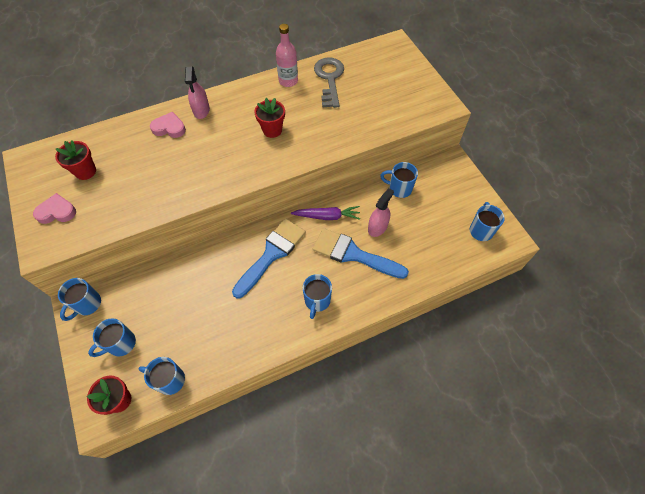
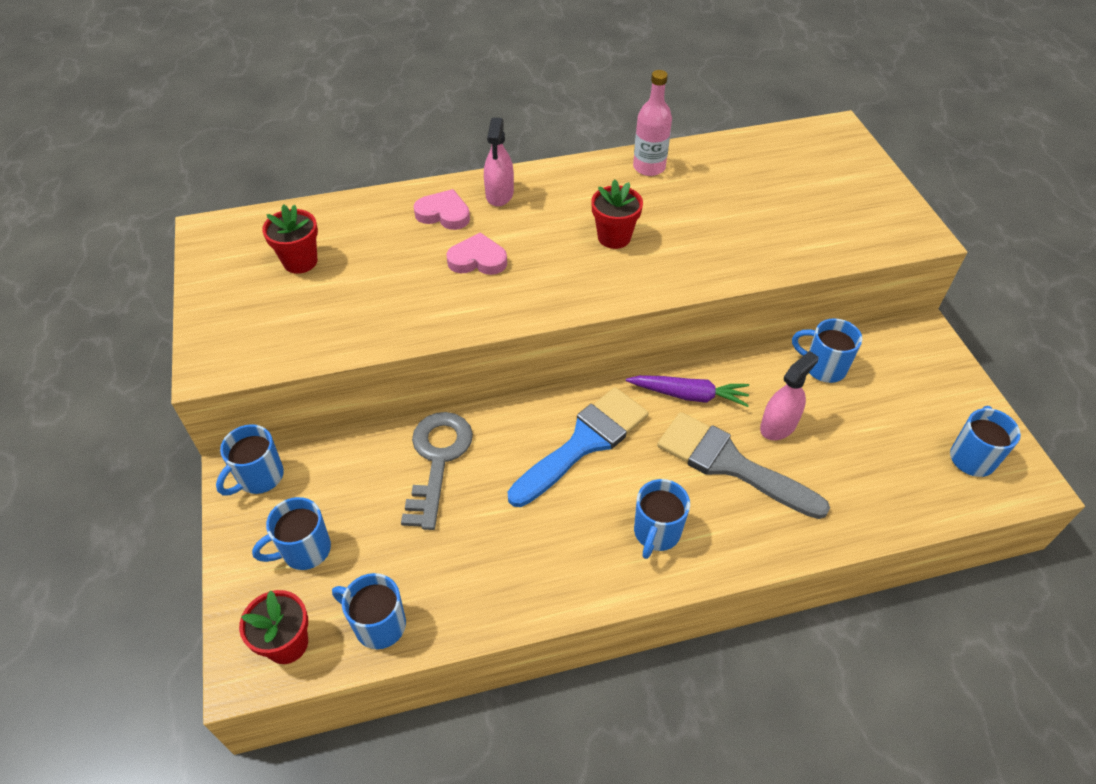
camera: 10 degrees right, 10 degrees down
pink heart [33,193,76,224] -> pink heart moved to [446,232,507,275]
blue brush [313,228,409,279] -> grey brush [657,412,830,519]
grey key [314,57,344,108] -> grey key moved to [401,412,473,530]

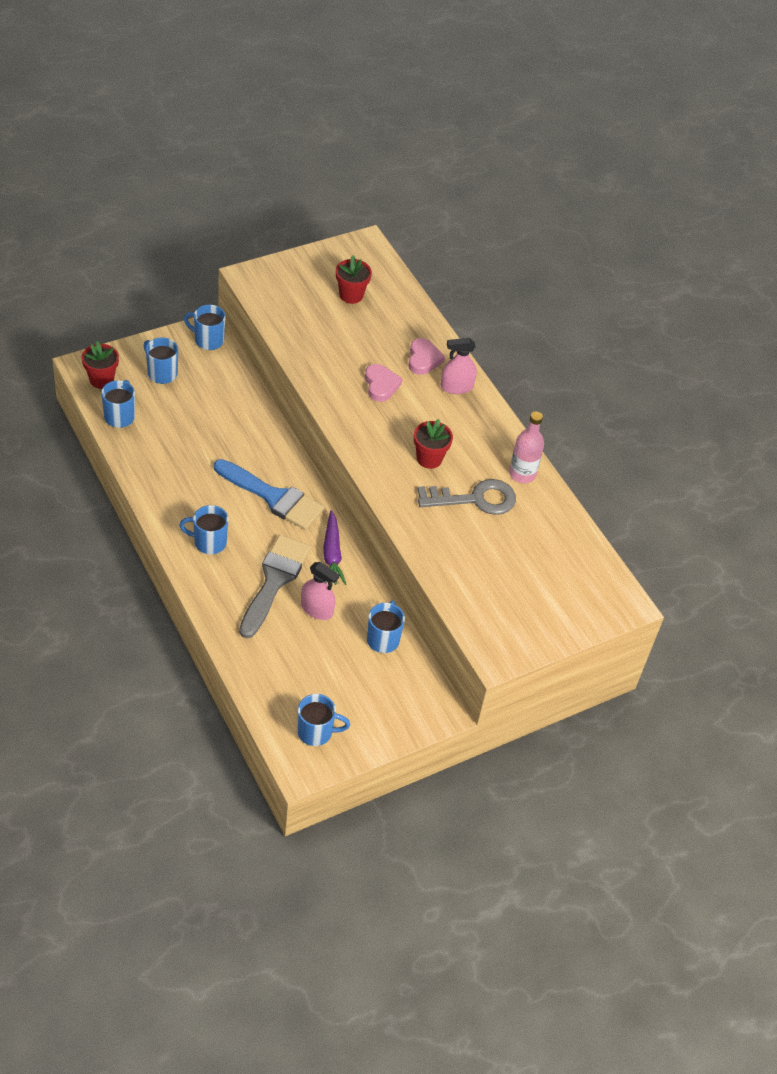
camera: 70 degrees right, 0 degrees up
grey key [401,412,473,530] -> grey key moved to [418,479,516,515]

